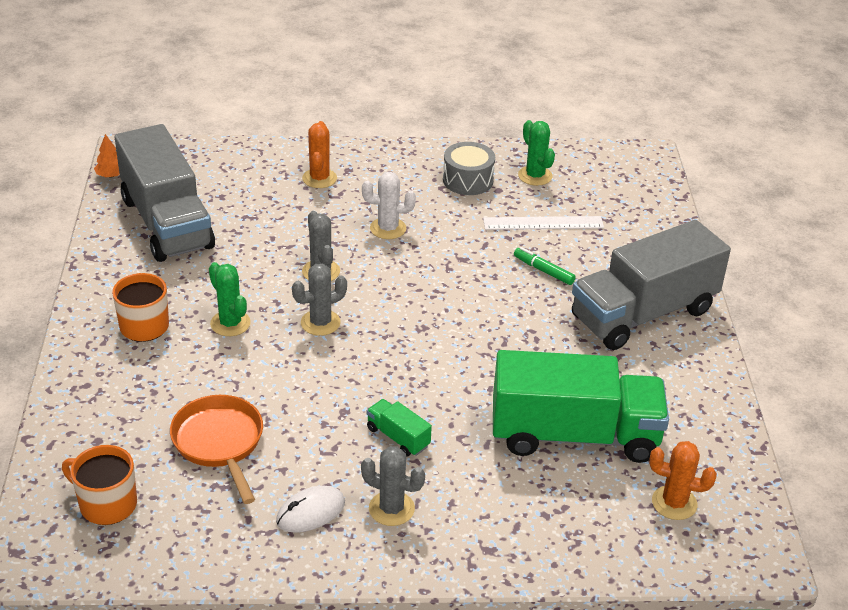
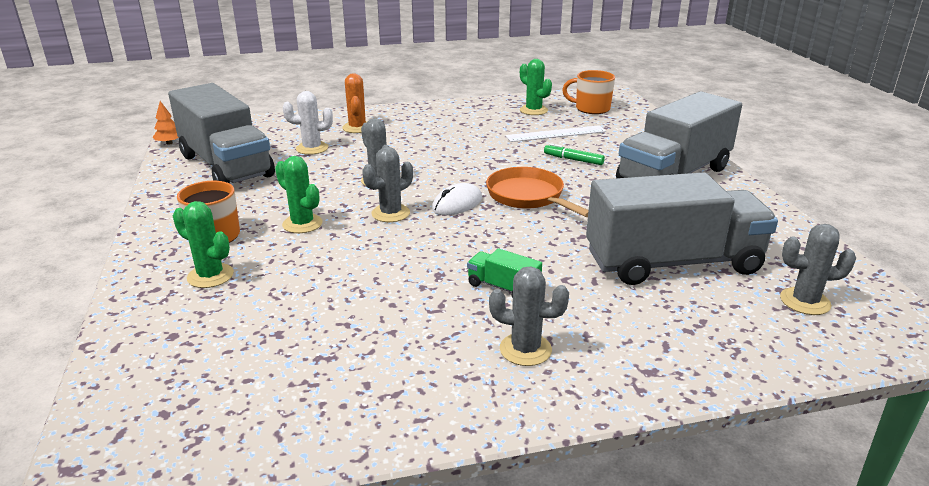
camera: 10 degrees left, 10 degrees down
orange mug [62,445,137,525] -> orange mug moved to [562,70,615,114]
orange pan [170,395,263,504] -> orange pan moved to [486,167,589,217]
white mouse [276,486,345,533] -> white mouse moved to [432,183,482,215]
white cactus [362,172,416,239] -> white cactus moved to [283,91,333,155]
grey drum [443,142,495,195] -> none
green truck [493,350,669,463] -> grey truck [586,172,778,285]
orange cactus [649,441,717,520] -> grey cactus [780,224,856,315]
none -> green cactus [173,201,234,288]

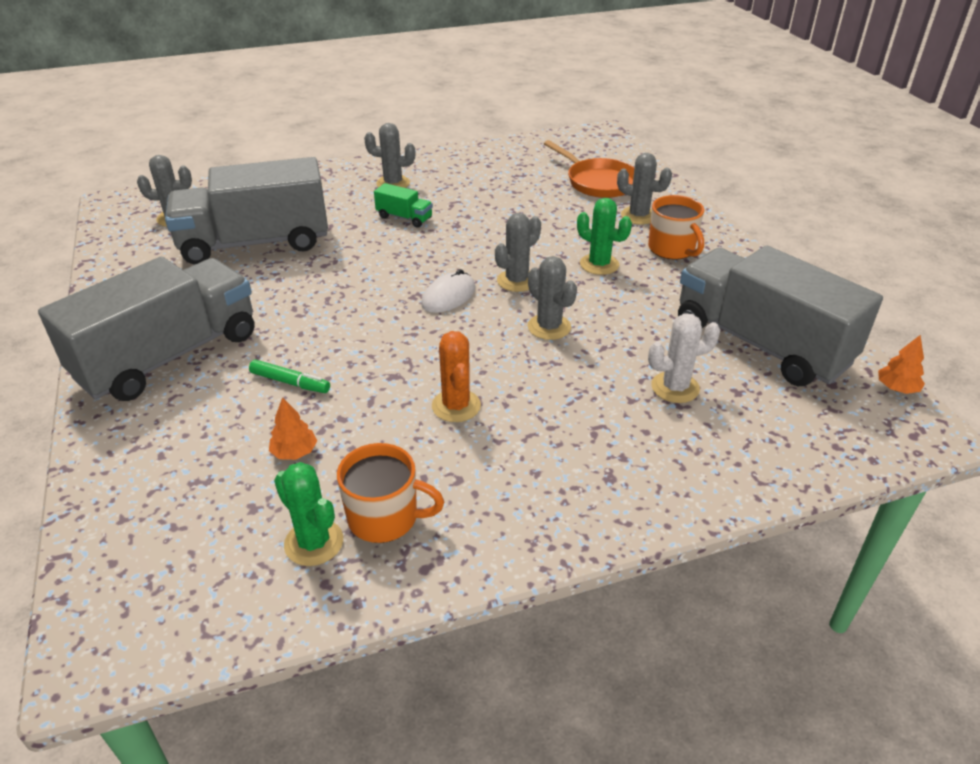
camera: 175 degrees right, 10 degrees up
green cactus [173,201,234,288] -> grey cactus [617,153,672,225]
orange cactus [342,73,367,133] -> orange cactus moved to [432,331,481,422]
orange pan [486,167,589,217] -> orange pan moved to [544,140,635,198]
white ruler [505,125,606,142] -> orange tree [269,397,317,460]
orange mug [562,70,615,114] -> orange mug moved to [337,443,444,543]

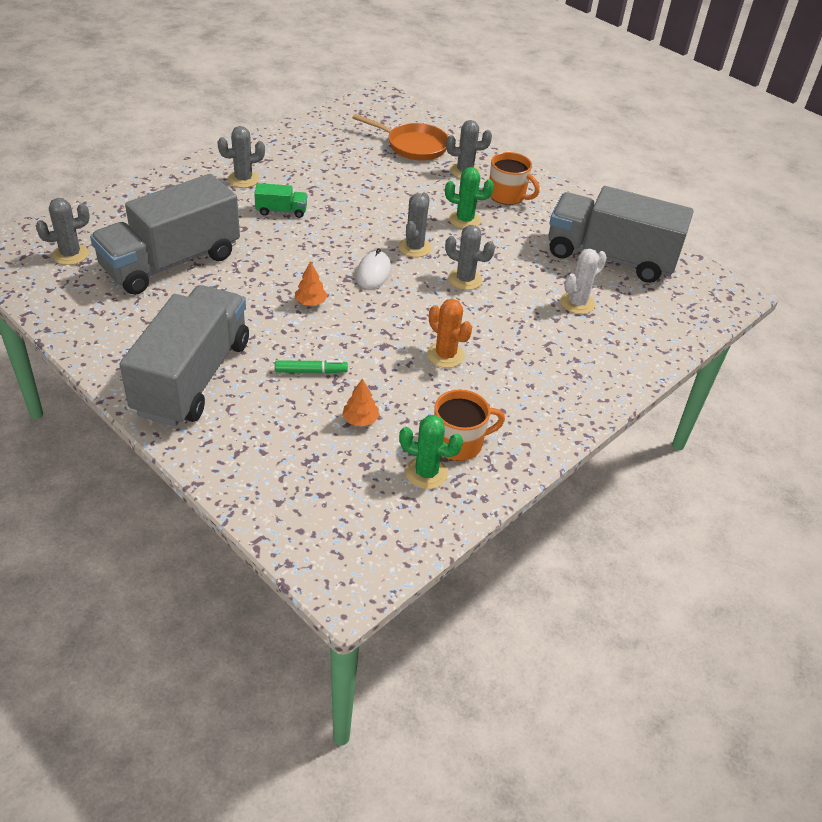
camera: 30 degrees left, 5 degrees up
orange tree [878,335,925,394] -> orange tree moved to [295,261,327,306]

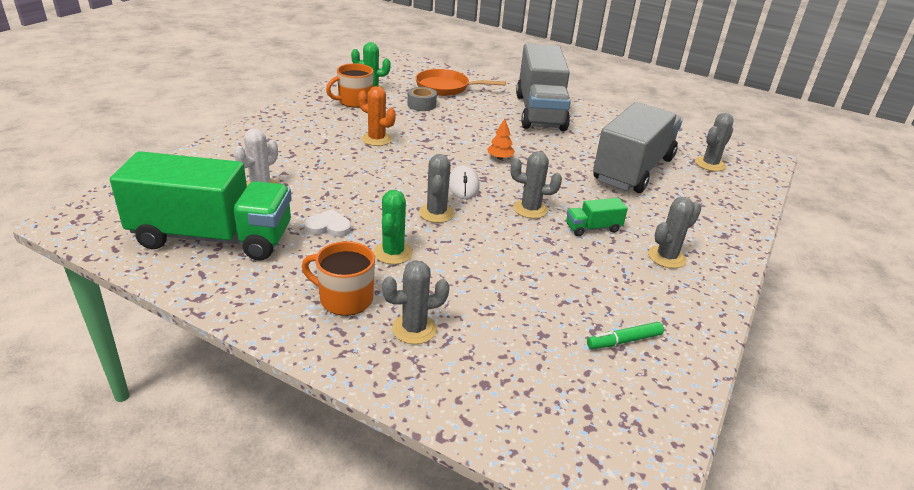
camera: 165 degrees right, 10 degrees down
green marker [275,360,348,374] -> green marker moved to [587,322,664,349]
orange tree [342,379,380,427] -> grey tape [407,87,437,111]
orange pan [352,114,448,161] -> orange pan moved to [416,69,506,96]
green cactus [445,167,494,229] -> green cactus turned 75 degrees counterclockwise [373,190,413,264]
grey cactus [445,225,495,290] -> grey cactus moved to [510,151,562,219]
grey truck [548,186,694,283] -> green truck [110,151,292,261]
none -> white heart [304,209,351,237]

